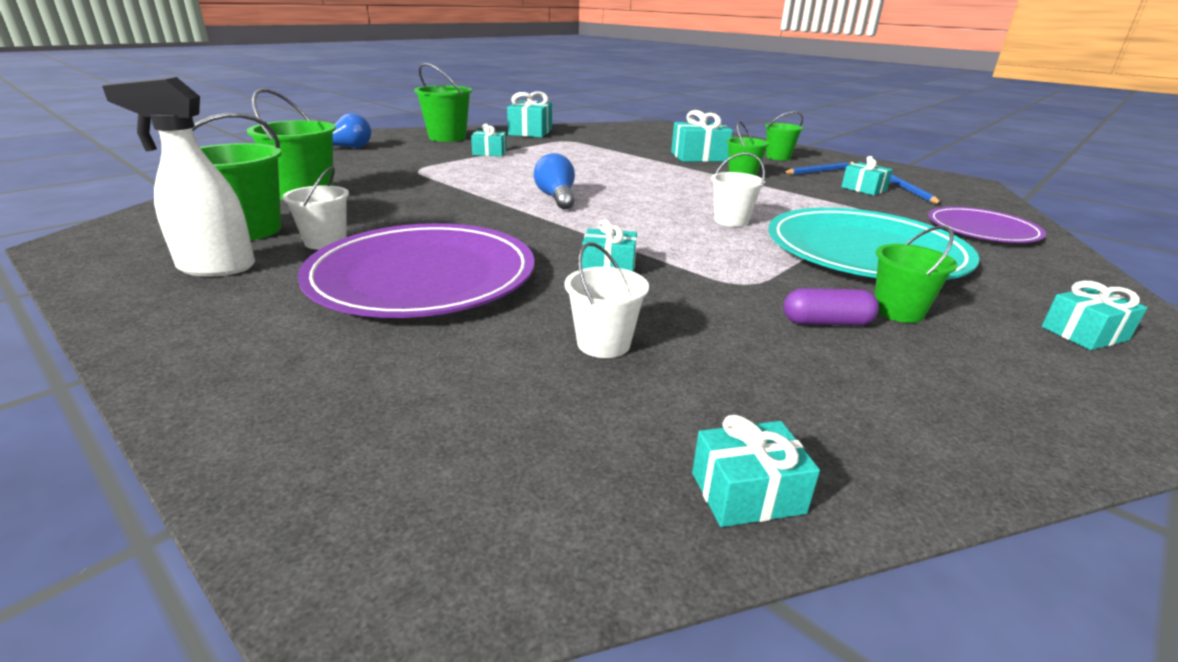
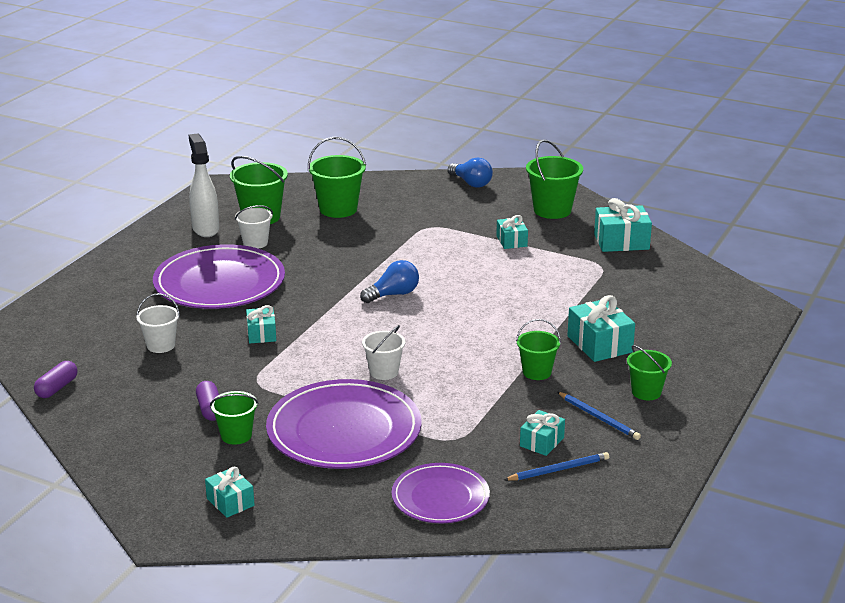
camera: 75 degrees right, 0 degrees up
turquoise gift [692,415,820,527] -> purple capsule [34,361,78,398]
turquoise plate [768,208,979,280] -> purple plate [266,379,422,469]

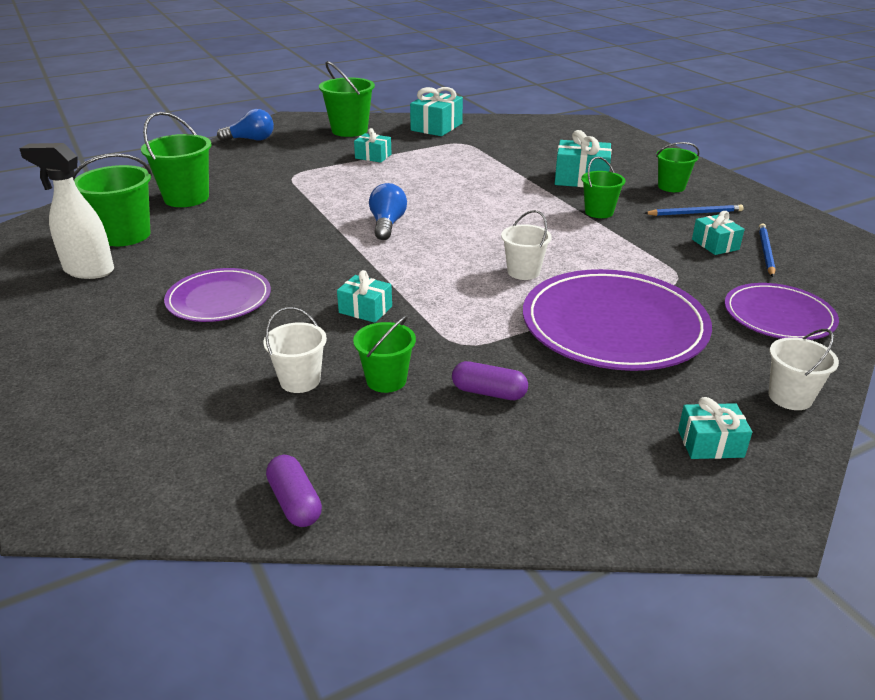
camera: 55 degrees left, 5 degrees up
purple plate [153,244,285,309] -> purple plate [164,268,271,322], size x0.59
green bucket [210,391,258,445] -> green bucket moved to [353,315,416,393]
white bucket [235,205,273,249] -> white bucket moved to [768,329,839,410]

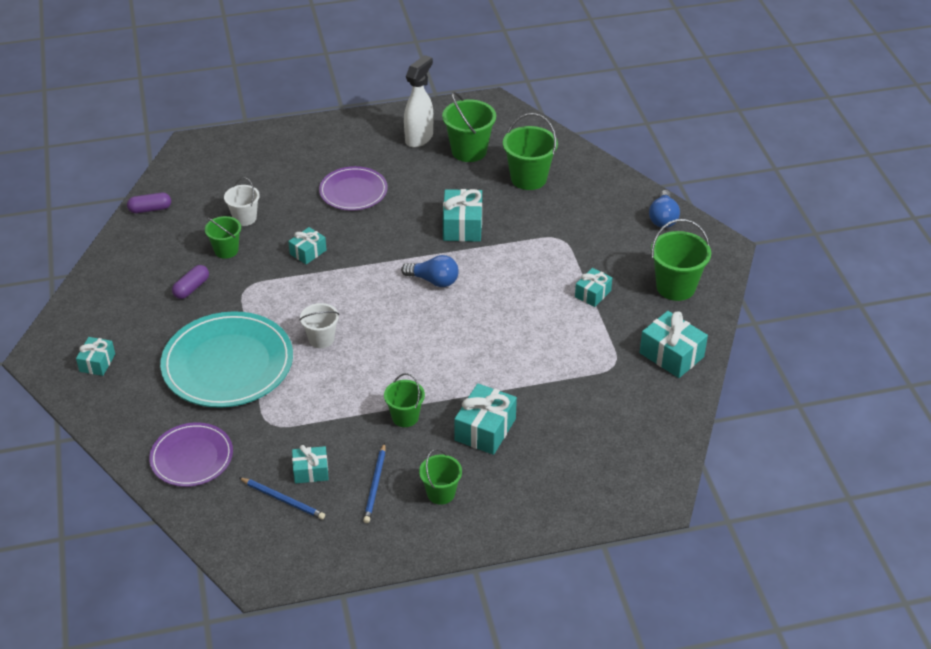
camera: 105 degrees right, 10 degrees up
purple plate [523,269,712,371] -> turquoise plate [160,311,293,408]
white bucket [768,329,839,410] -> none
none -> turquoise gift [443,189,482,242]

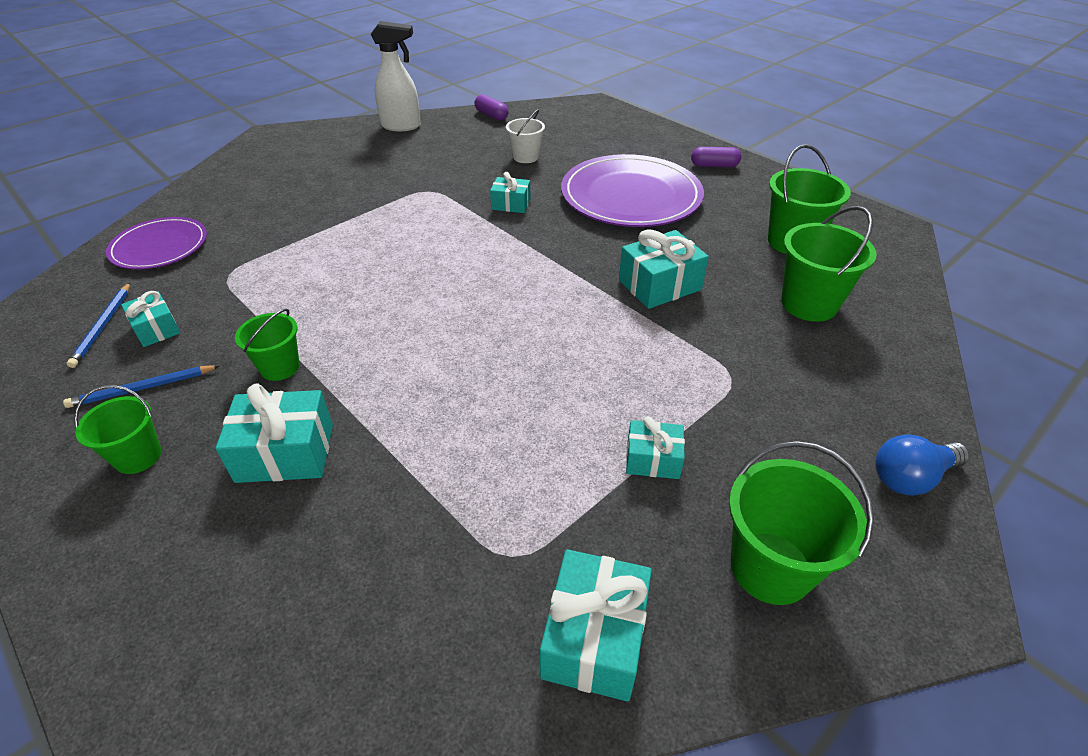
camera: 60 degrees right, 0 degrees up
turquoise gift [76,337,115,376] -> none
turquoise plate [160,311,293,408] -> none
purple capsule [172,265,209,299] -> purple capsule moved to [691,147,741,167]
green bucket [205,216,241,259] -> none
white bucket [299,303,339,348] -> none
purple plate [319,166,388,211] -> purple plate [561,154,704,227], size x1.69
blue light bulb [401,255,459,287] -> none
white spray bottle [404,55,433,148] -> white spray bottle moved to [371,21,421,131]

